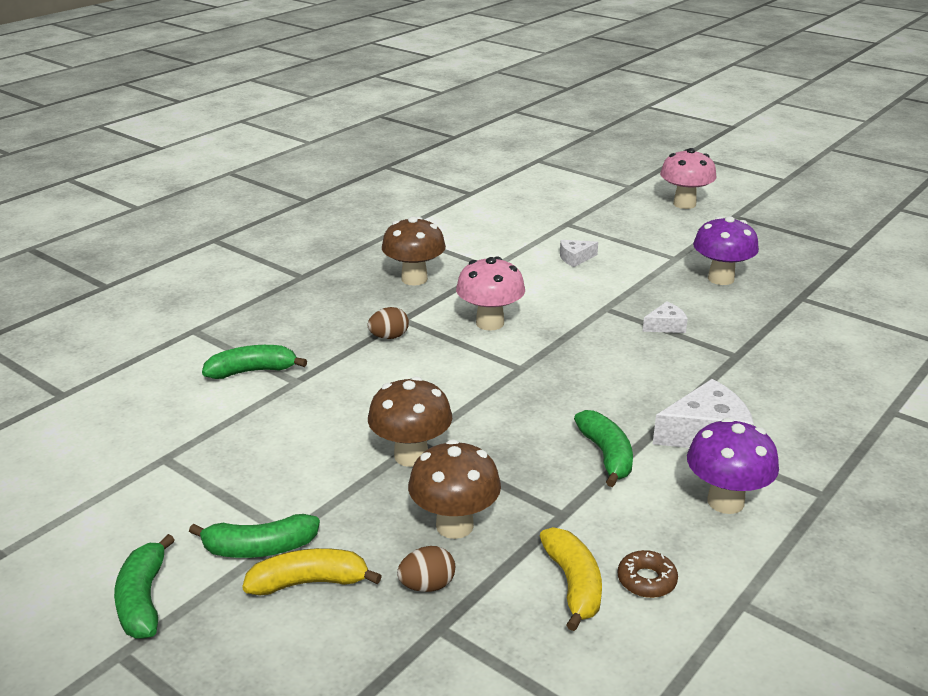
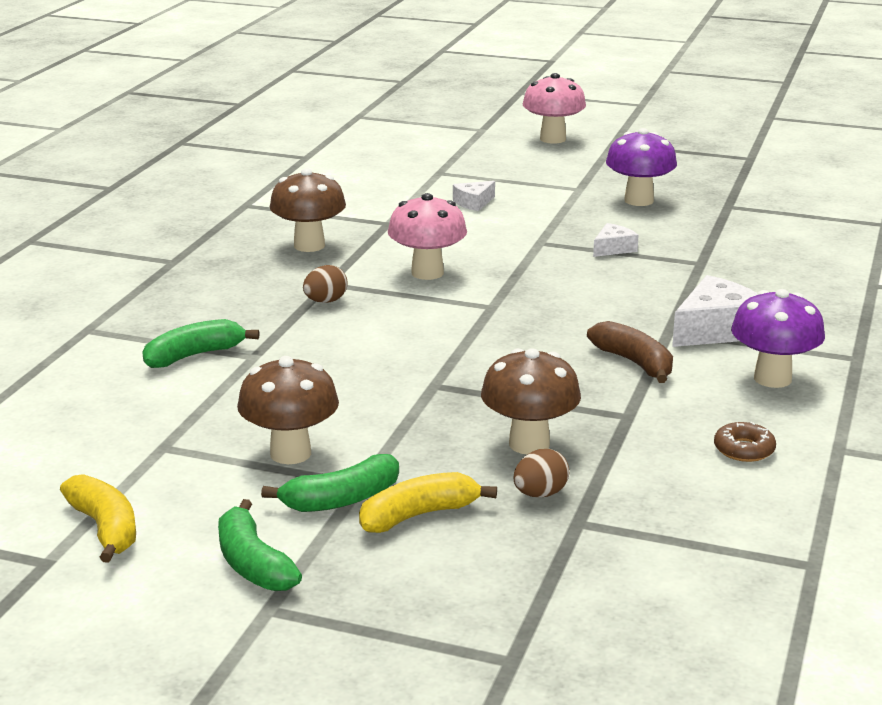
camera: 20 degrees left, 5 degrees down
brown mushroom [368,376,452,467] -> brown mushroom moved to [237,356,339,464]
yellow banana [540,527,602,631] -> yellow banana moved to [60,474,136,563]
green banana [574,410,633,487] -> brown banana [587,321,673,383]

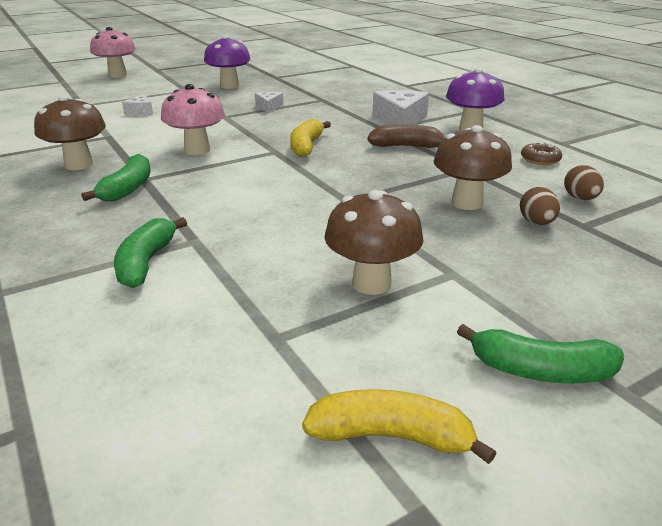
camera: 50 degrees left, 5 degrees up
green banana [261,454,399,512] -> green banana moved to [81,154,151,202]
brown egg [303,265,347,303] -> brown egg moved to [564,165,604,200]
yellow banana [359,472,497,533] -> yellow banana moved to [290,119,331,157]

